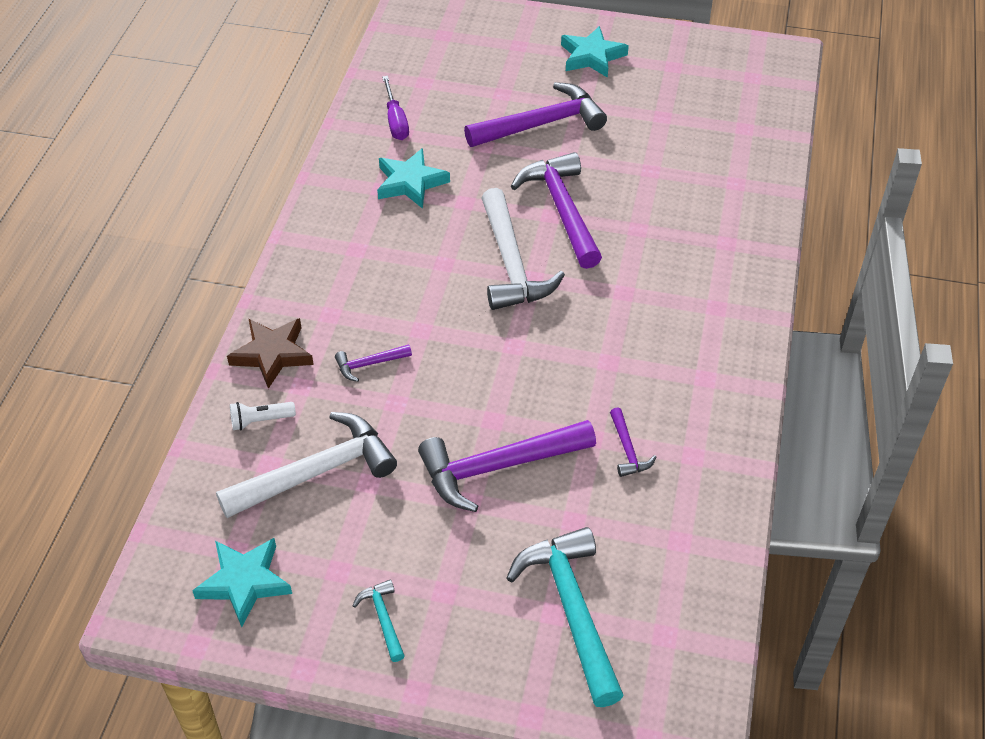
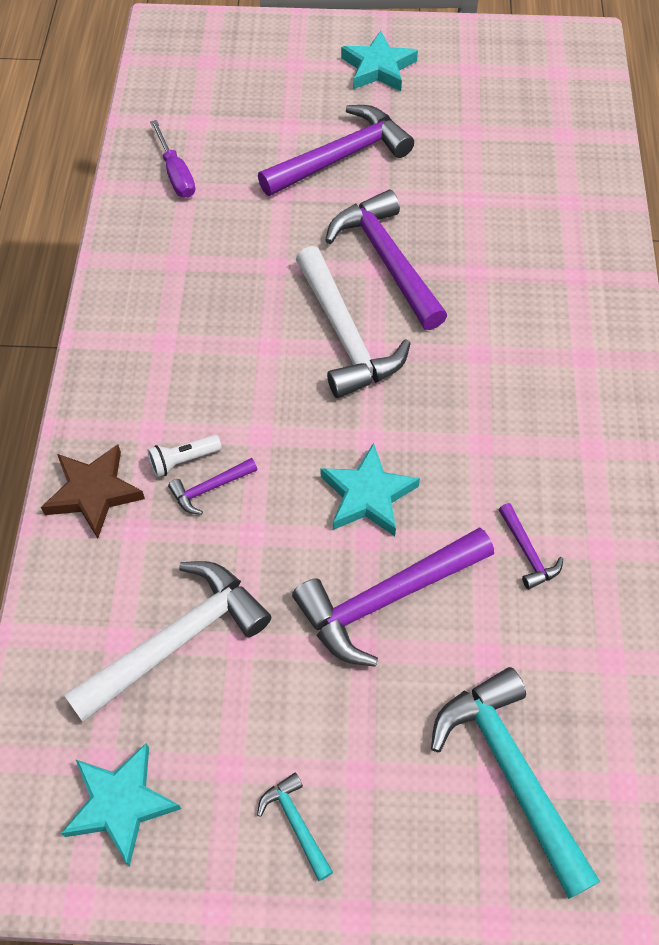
camera: 10 degrees left, 10 degrees up
white flashlight [230,402,296,430] -> white flashlight moved to [148,435,222,477]
turquoise star [377,148,450,209] -> turquoise star moved to [321,443,420,536]

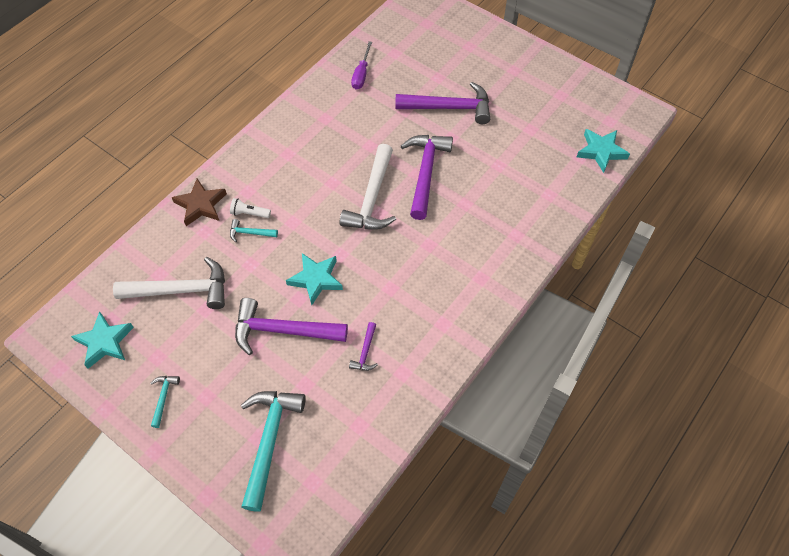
camera: 35 degrees right, 0 degrees up
purple hammer [168,458,257,515] -> turquoise hammer [230,219,278,242]
turquoise star [341,31,418,91] -> turquoise star moved to [577,129,630,173]

